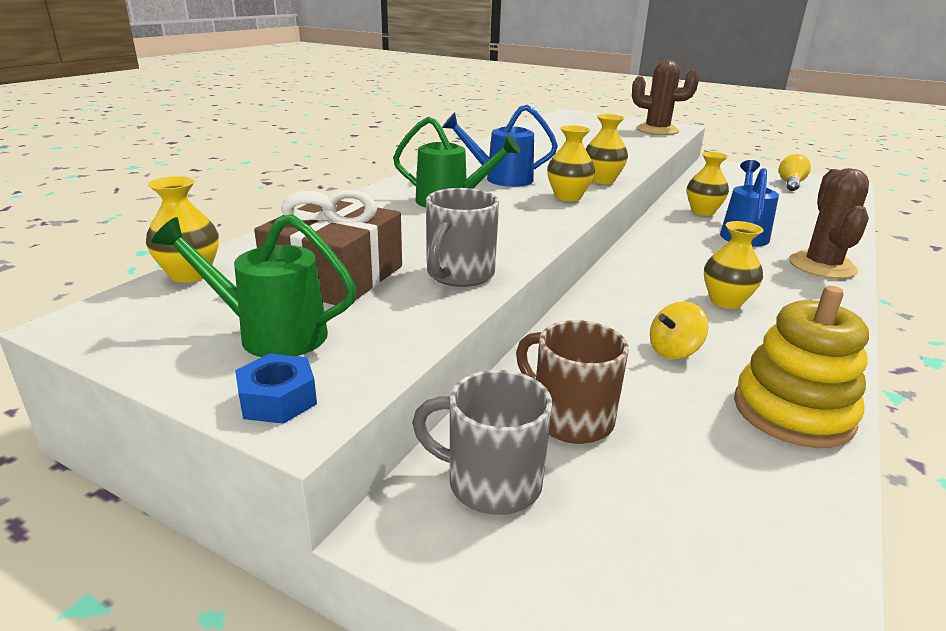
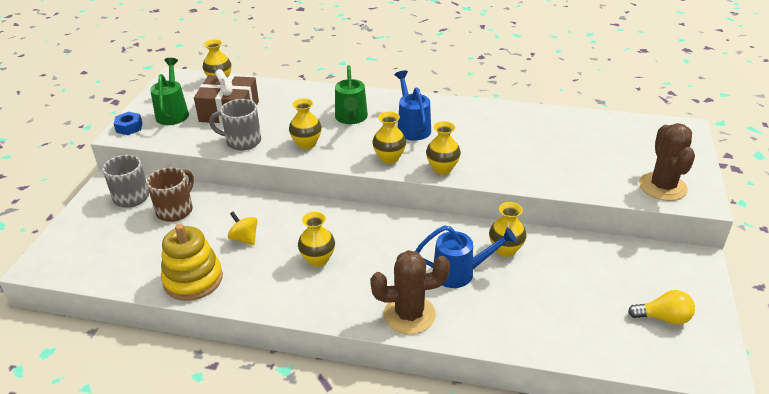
camera: 75 degrees right, 10 degrees up
none -> yellow vase [289,98,322,149]

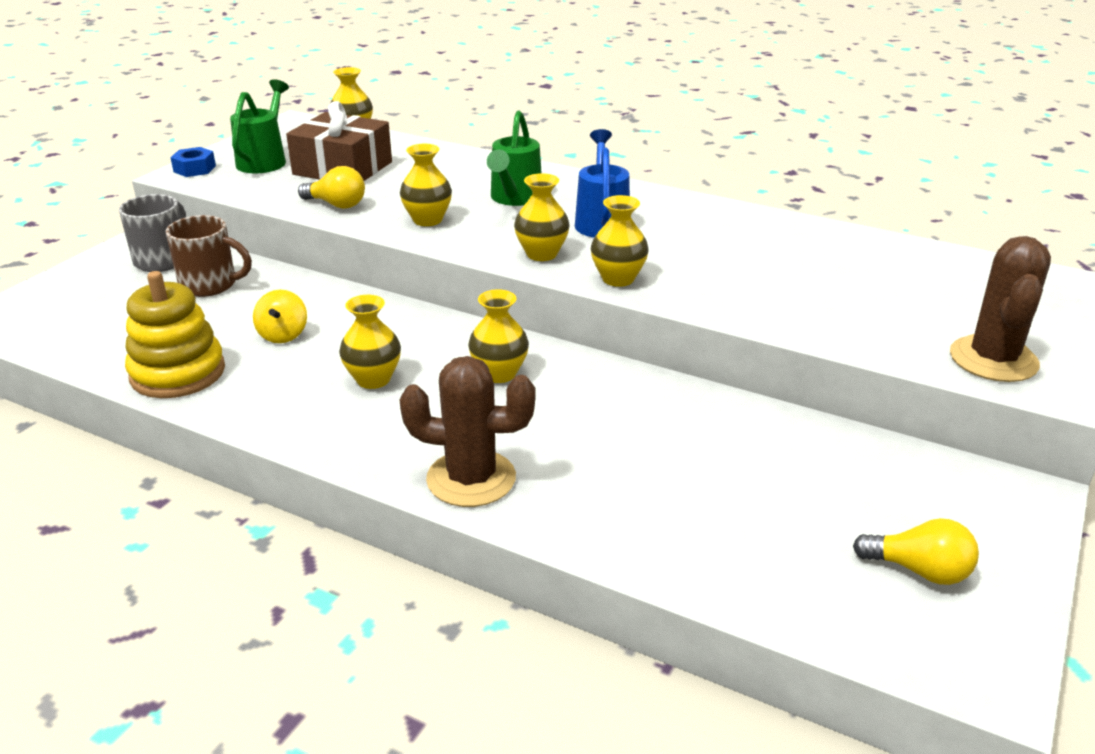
camera: 15 degrees right, 5 degrees down
brown mug [147,167,194,222] -> brown mug turned 60 degrees clockwise [166,215,252,297]
grey mug [209,99,261,150] -> yellow light bulb [298,166,365,209]
yellow spinning top [228,211,257,245] -> yellow spinning top turned 150 degrees counterclockwise [253,289,307,343]
blue watering can [415,225,517,288] -> none
yellow vase [489,202,527,257] -> yellow vase moved to [468,290,529,383]

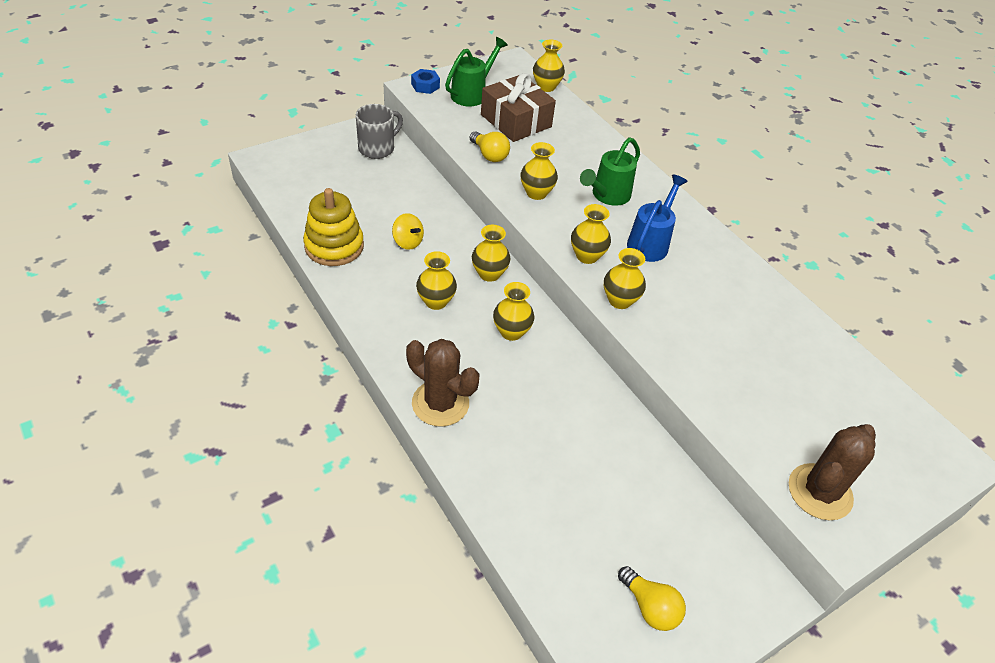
camera: 25 degrees right, 15 degrees up
brown mug [166,215,252,297] -> none
yellow spinning top [253,289,307,343] -> yellow spinning top turned 75 degrees counterclockwise [392,213,424,250]
none -> yellow vase [472,225,511,282]

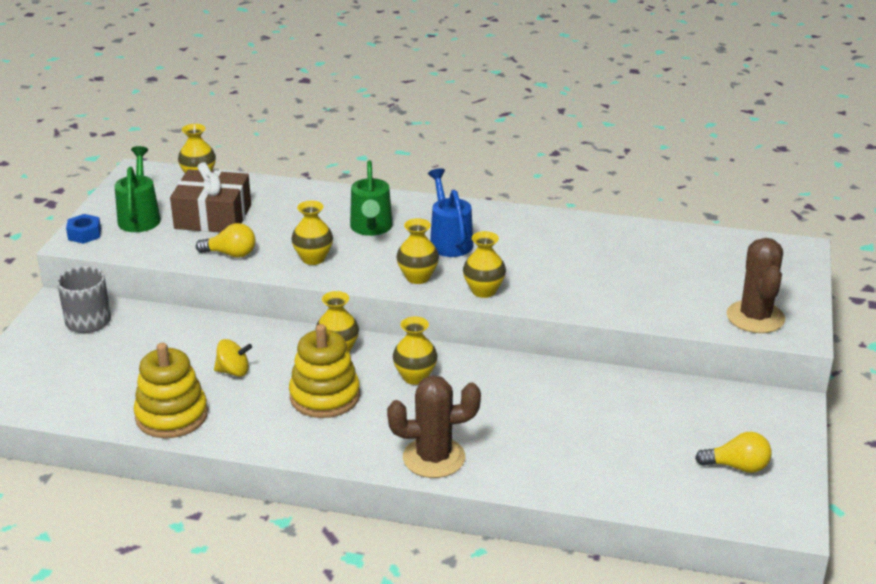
camera: 40 degrees left, 15 degrees down
yellow vase [416,251,457,310] -> yellow stacking toy [289,324,360,418]

